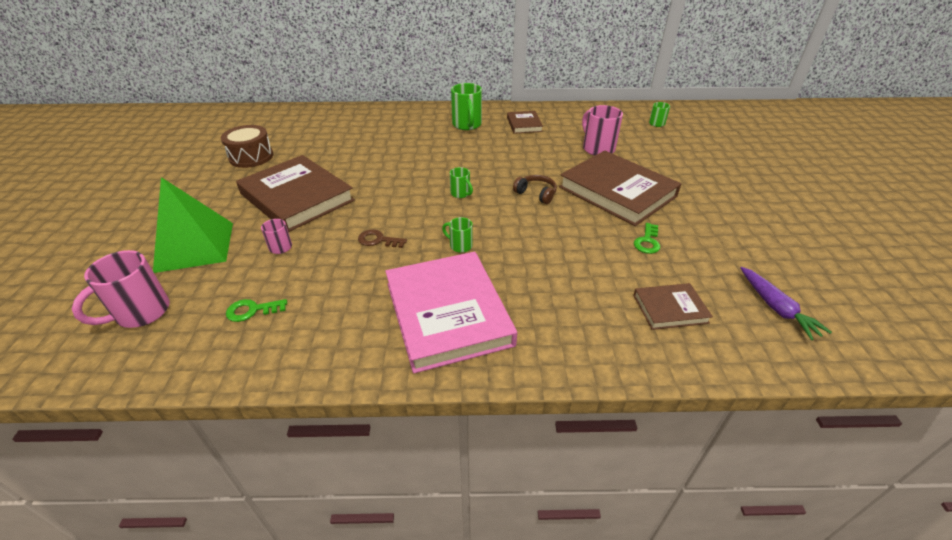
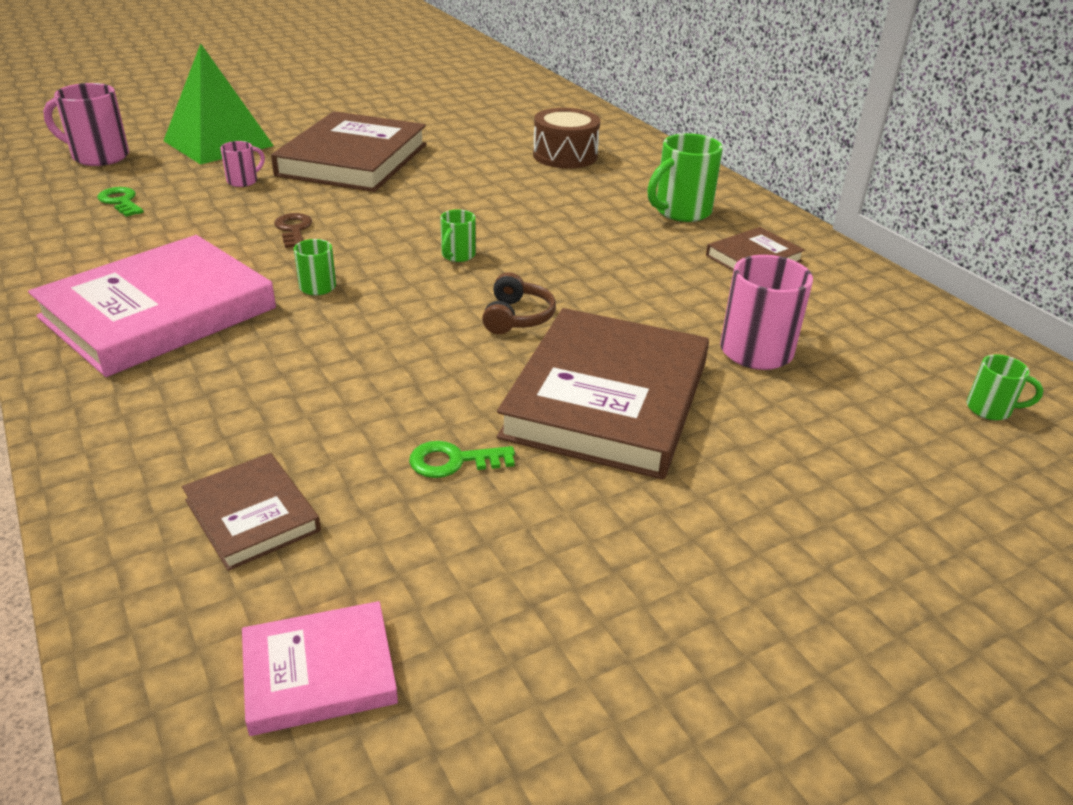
camera: 60 degrees right, 5 degrees down
brown drum [221,125,273,168] -> brown drum moved to [533,108,600,169]
purple carrot [740,267,832,340] -> pink book [242,601,398,736]

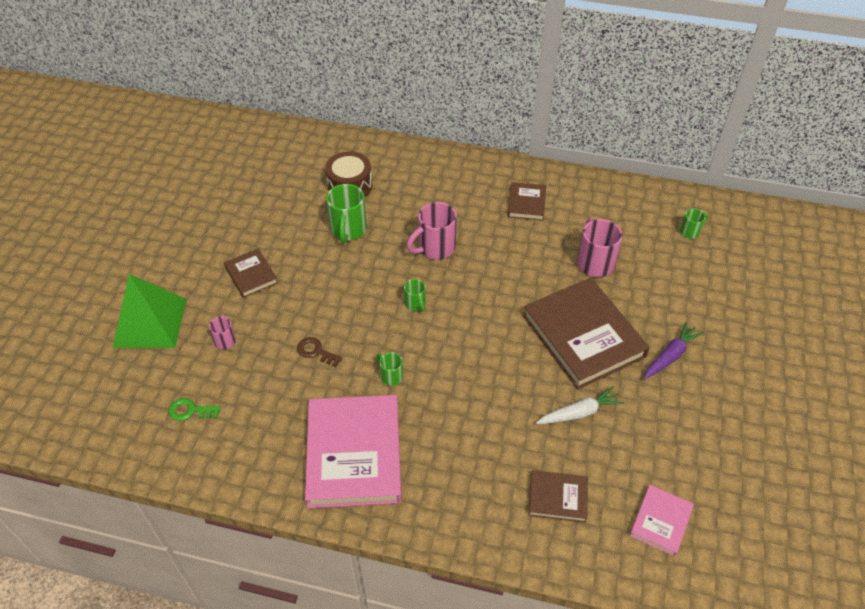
camera: 45 degrees left, 15 degrees up
pink mug [43,83,129,166] -> pink mug moved to [407,202,457,260]
brown book [271,111,427,192] -> brown book [224,248,278,298], size x0.49
green key [409,441,515,478] -> white carrot [536,386,624,424]
brown headphones [482,272,556,334] -> none
green mug [647,133,723,222] -> green mug moved to [326,184,367,243]
none -> purple carrot [644,322,704,379]

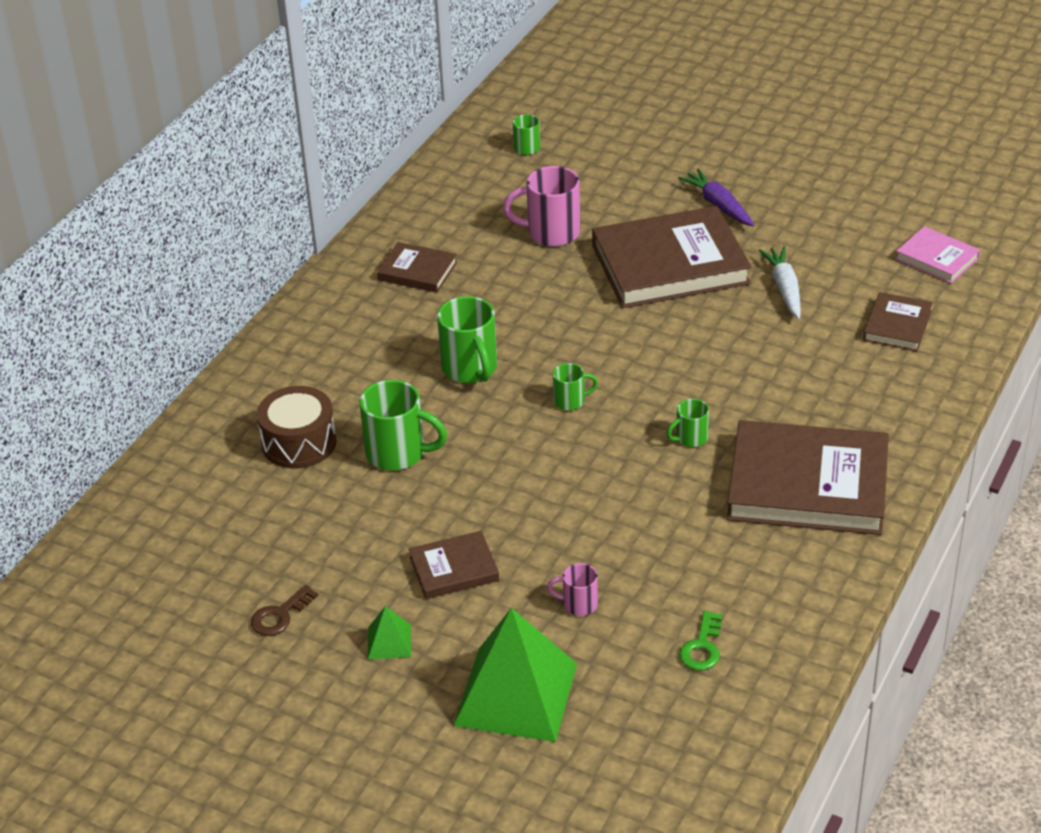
camera: 75 degrees left, 10 degrees down
brown key [297,337,343,367] -> brown key moved to [251,585,318,636]
pink book [305,395,402,508] -> brown book [727,420,889,535]
pink mug [407,202,457,260] -> green mug [437,296,497,383]
none -> green pyramid [368,606,411,659]

